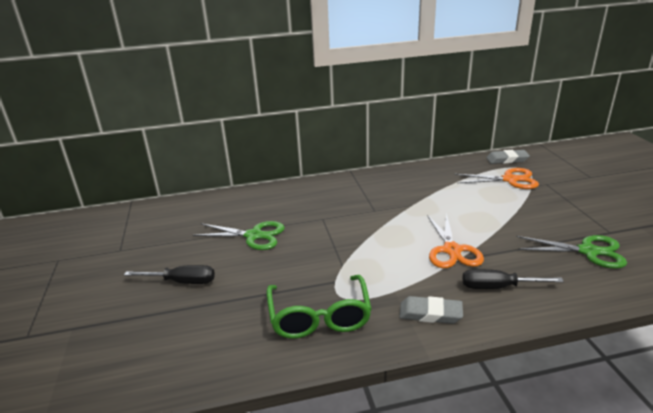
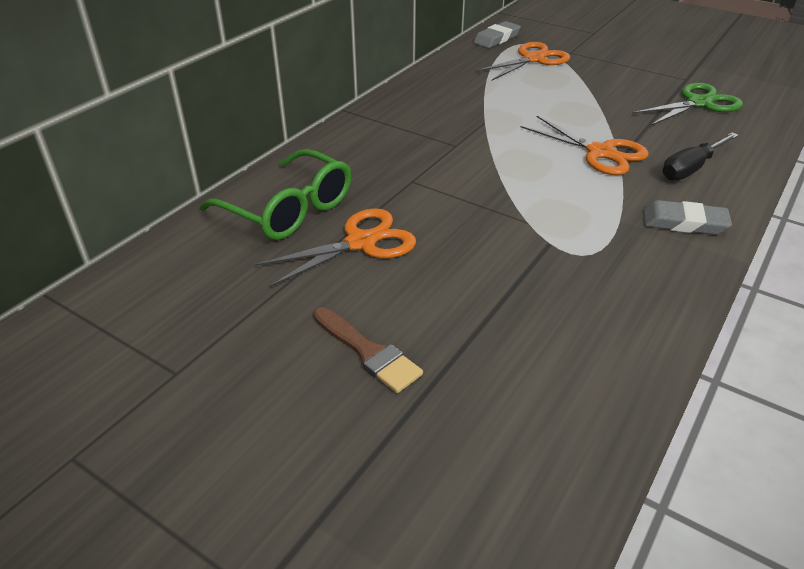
camera: 45 degrees left, 10 degrees up
black screwdriver [124,265,215,284] -> brown brush [313,307,423,393]
green scissors [193,221,285,250] -> orange scissors [255,208,416,287]
green glasses [267,275,372,339] -> green glasses moved to [199,149,351,240]
grey eraser [399,296,463,324] -> grey eraser turned 45 degrees clockwise [643,200,732,235]

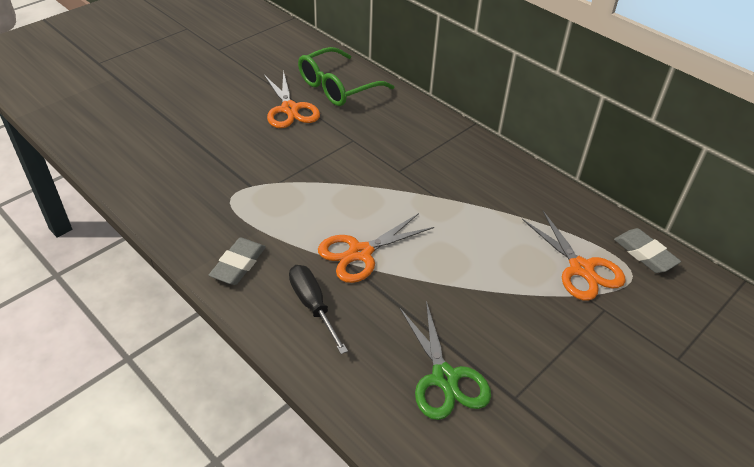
camera: 100 degrees right, 5 degrees up
brown brush [313,307,423,393] -> none

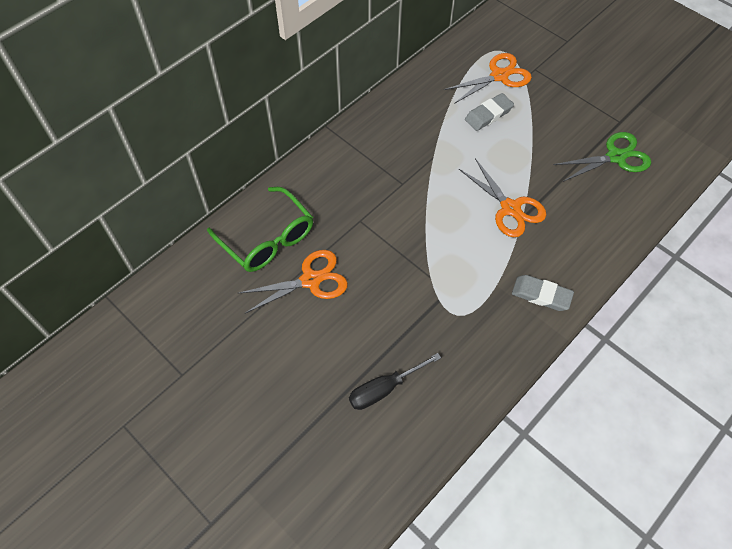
camera: 90 degrees left, 15 degrees up
black screwdriver [289,265,348,354] -> black screwdriver moved to [349,353,441,410]
grey eraser [614,228,681,273] -> grey eraser moved to [465,93,514,131]

